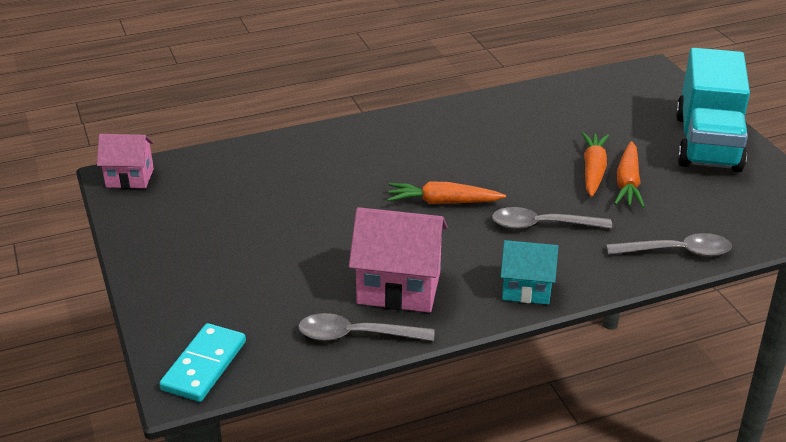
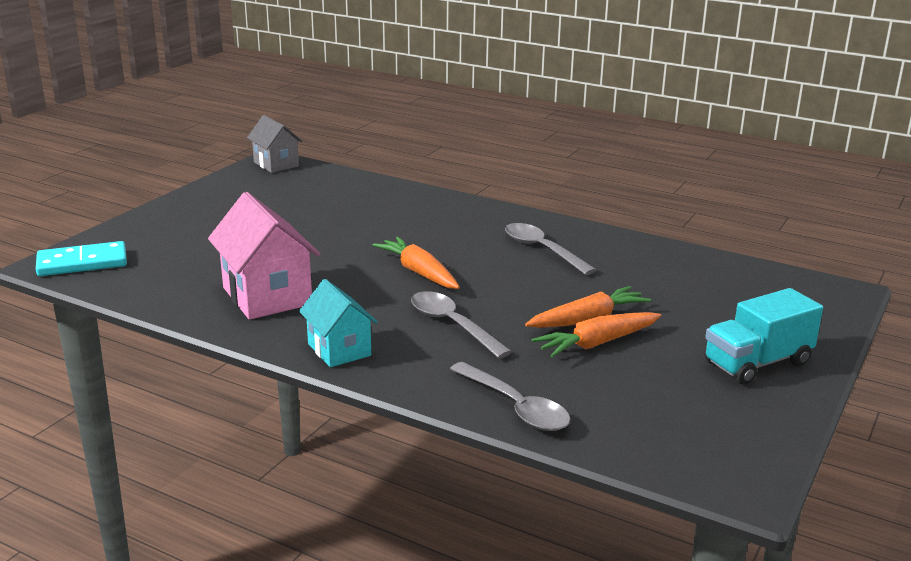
camera: 50 degrees right, 10 degrees down
pink house [97,134,154,188] -> grey house [247,115,303,173]
grey spoon [298,313,434,341] -> grey spoon moved to [505,223,596,275]
turquoise truck [676,48,750,172] -> turquoise truck [704,288,823,385], size x0.63

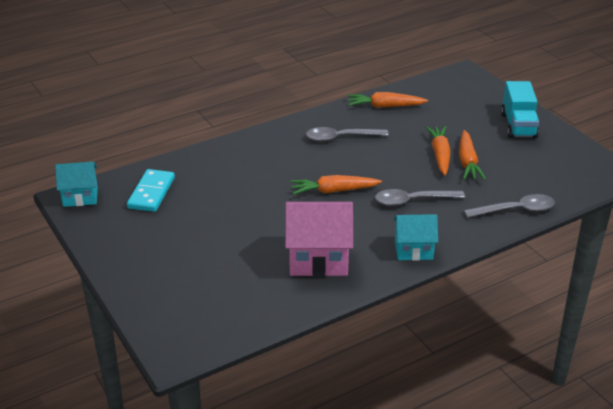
camera: 60 degrees left, 10 degrees up
turquoise domino [36,241,127,276] -> turquoise domino moved to [127,169,175,212]
grey house [247,115,303,173] -> turquoise house [55,162,98,207]
none -> orange carrot [348,92,428,108]

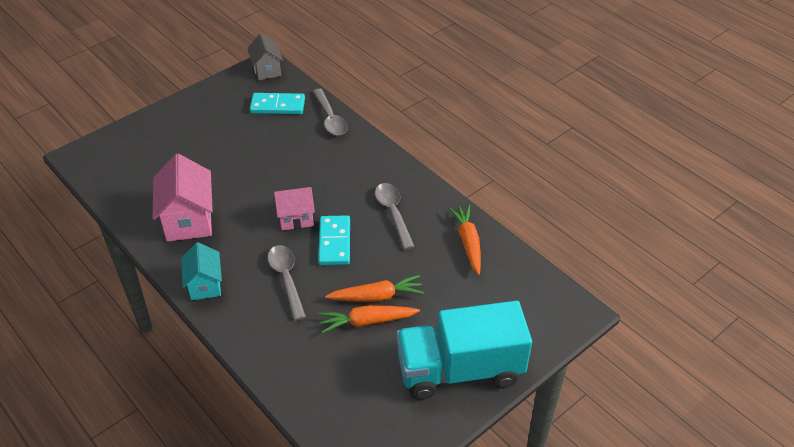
camera: 80 degrees right, 10 degrees up
turquoise house [55,162,98,207] -> grey house [247,34,283,80]
orange carrot [290,175,382,195] -> pink house [274,187,315,230]
grey spoon [464,194,555,218] -> grey spoon moved to [313,89,348,136]
turquoise truck [501,81,539,138] -> turquoise truck [396,301,532,400], size x1.60
none -> turquoise domino [318,215,350,265]

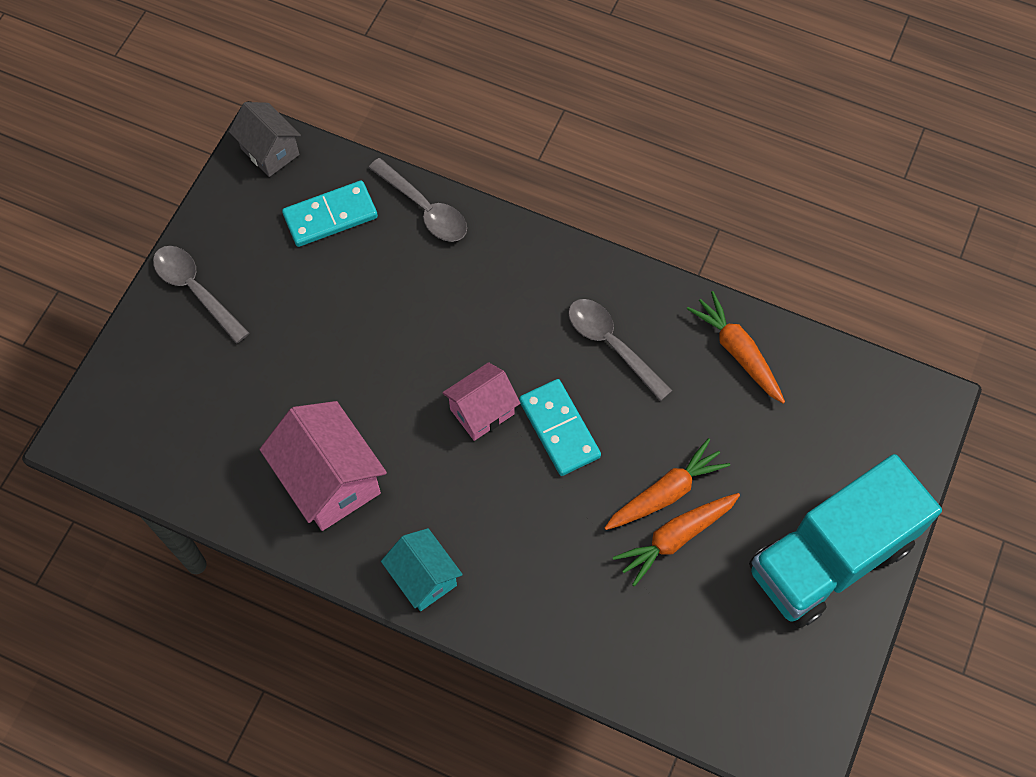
camera: 25 degrees left, 20 degrees up
grey spoon [267,245,306,321] -> grey spoon moved to [153,246,249,344]

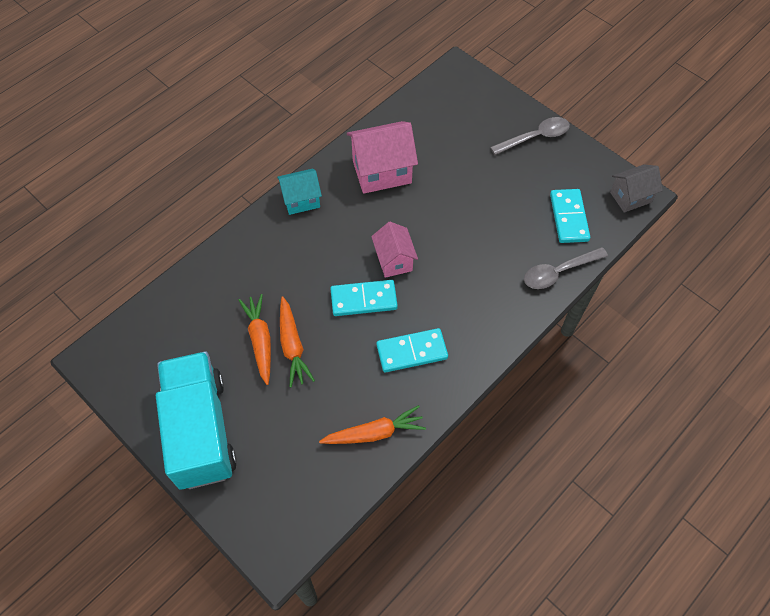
camera: 110 degrees right, 5 degrees down
grey spoon [568,299,673,401] -> turquoise domino [376,328,448,372]

